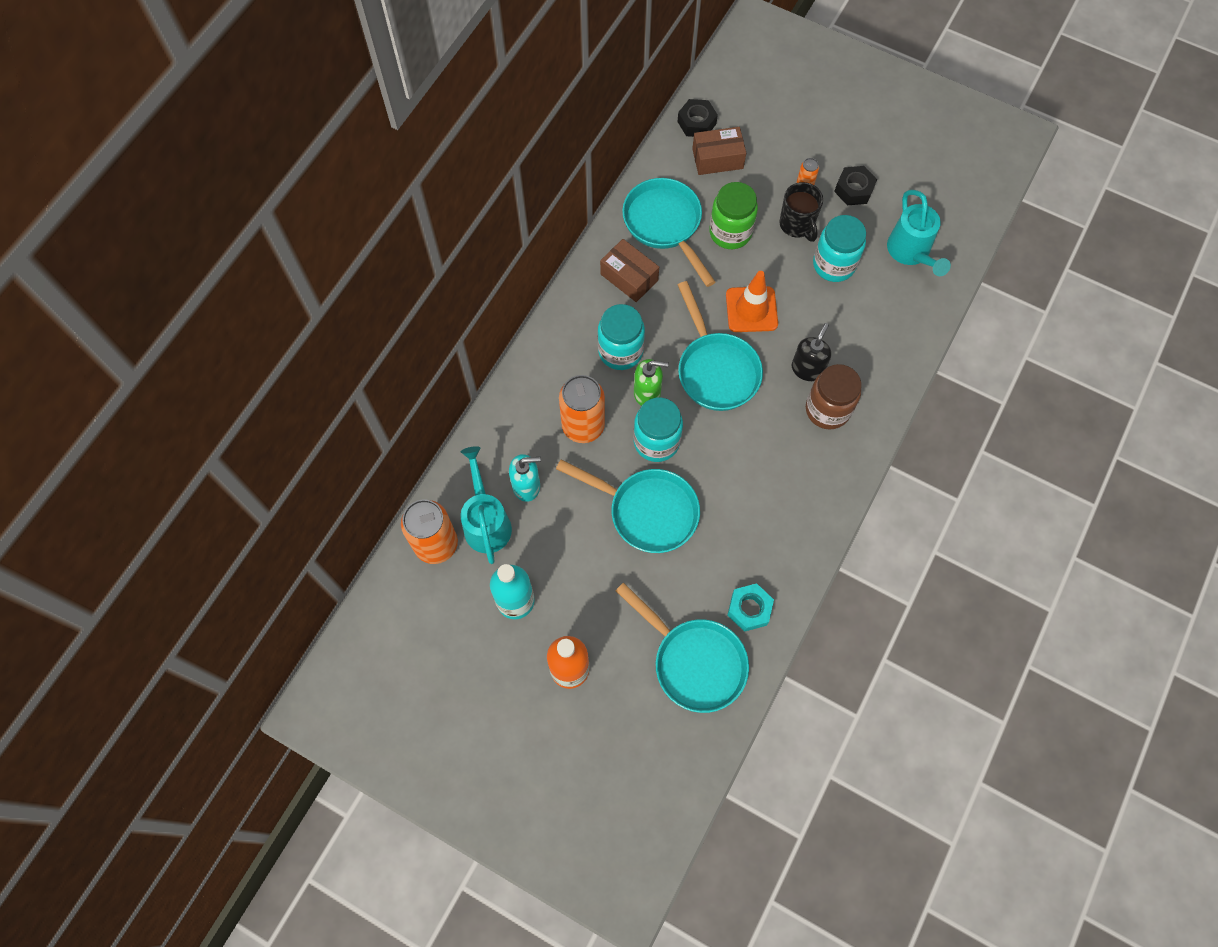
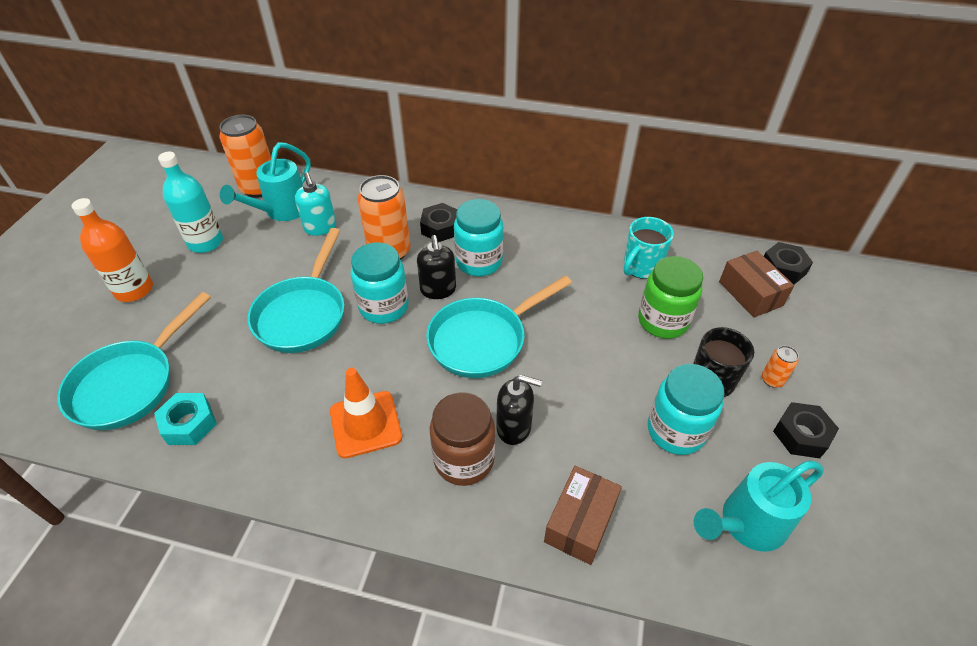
camera: 75 degrees right, 20 degrees down
turquoise watering can [460,446,512,564] -> turquoise watering can turned 150 degrees clockwise [220,142,311,221]
brown box [600,239,659,302] -> brown box moved to [544,466,622,565]
turquoise pan [622,178,715,287] -> turquoise mug [624,217,674,279]
green soap dispenser [634,359,669,406] -> black soap dispenser [417,235,456,299]
orange traffic cone [726,271,778,332] -> orange traffic cone moved to [330,368,402,459]
none -> black nut [420,203,457,242]

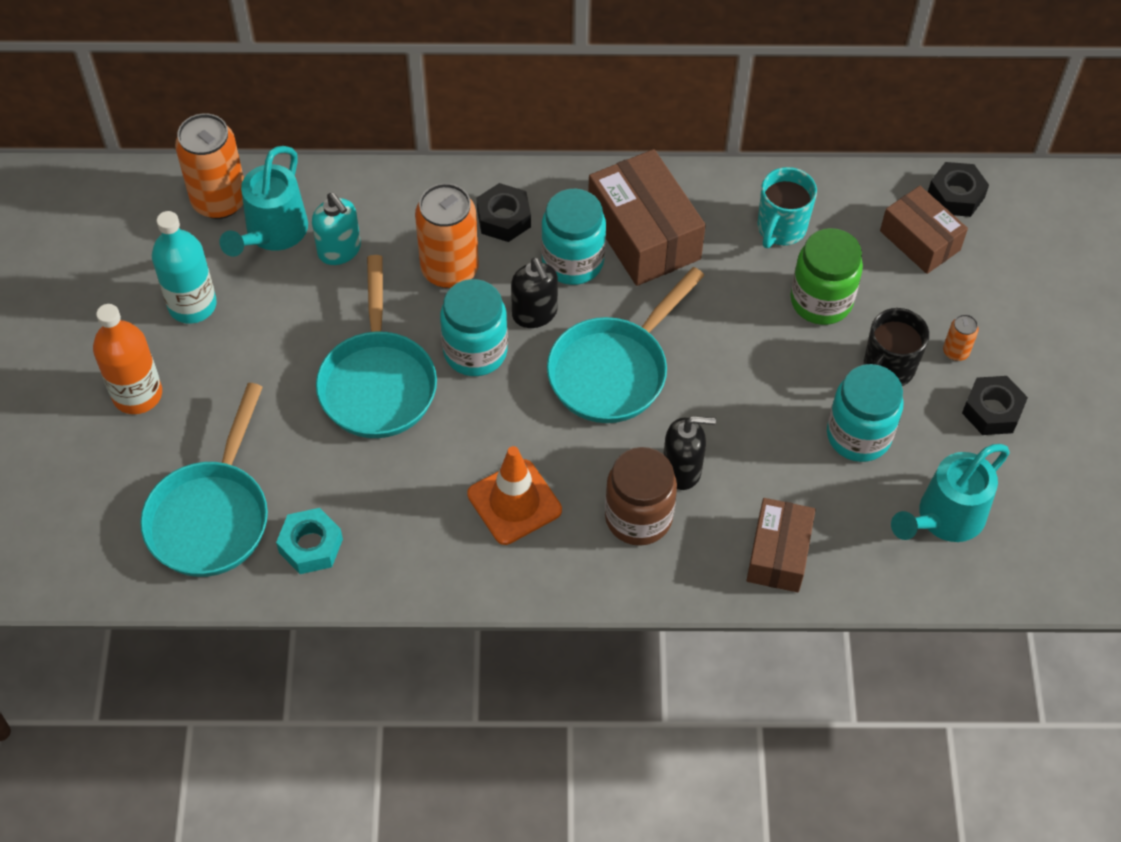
camera: 15 degrees left, 10 degrees up
none -> brown box [588,149,706,286]

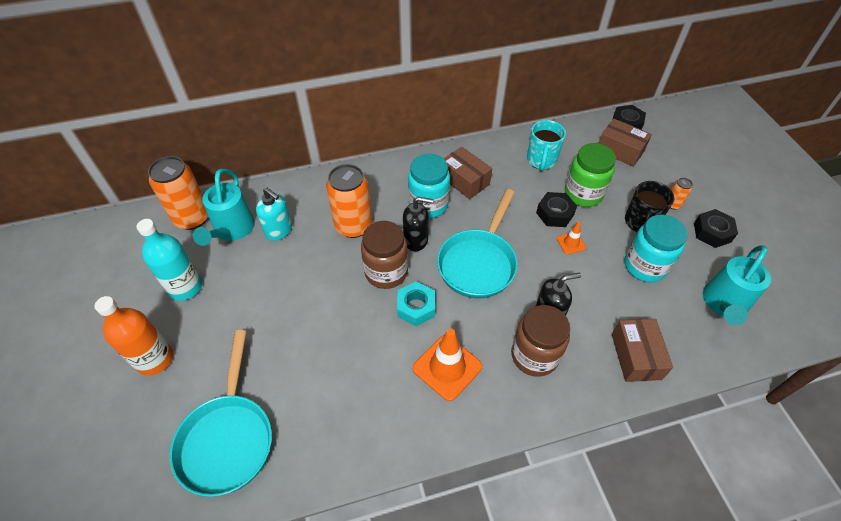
camera: 15 degrees left, 5 degrees down
turquoise nut [276,508,343,574] -> turquoise nut moved to [397,281,435,326]
turquoise pan [316,255,437,438] -> none
turquoise jar [440,279,508,376] -> brown jar [361,221,408,289]
black nut [477,183,531,242] -> black nut moved to [536,192,577,227]
black soap dispenser [511,258,558,328] -> black soap dispenser turned 45 degrees counterclockwise [403,197,433,251]
brown box [588,149,706,286] -> brown box [443,147,492,199], size x0.64
none -> orange traffic cone [557,221,586,255]

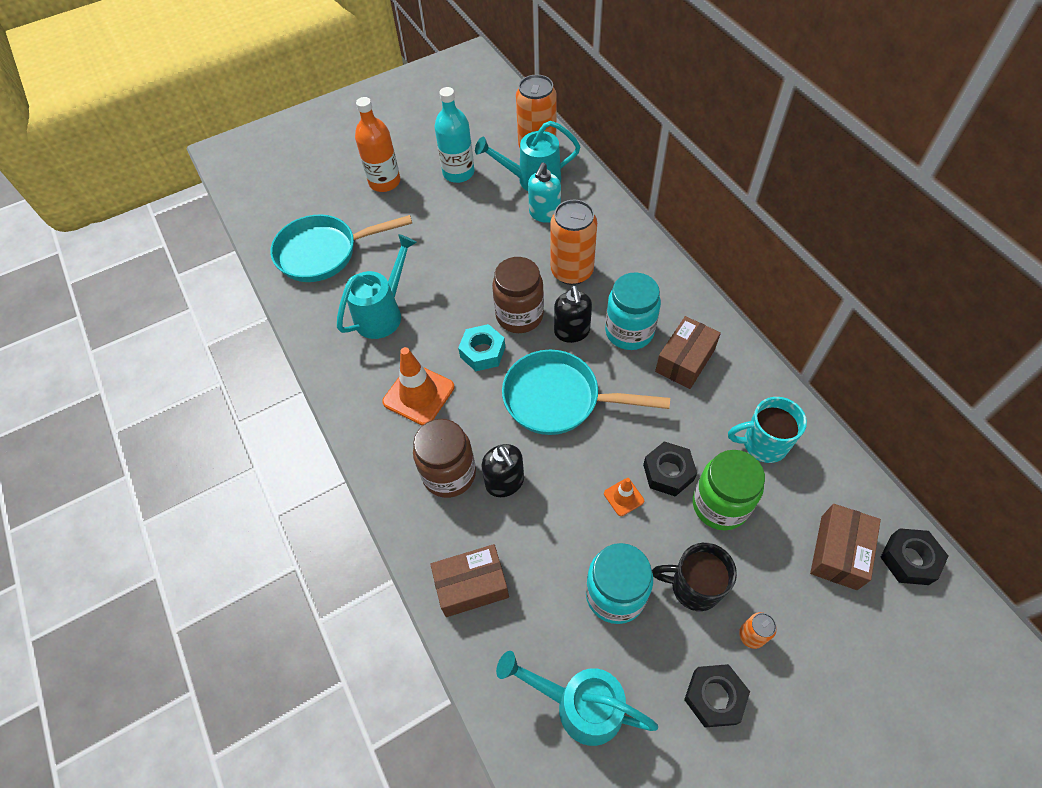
camera: 80 degrees right, 5 degrees up
none -> turquoise watering can [337,234,417,339]

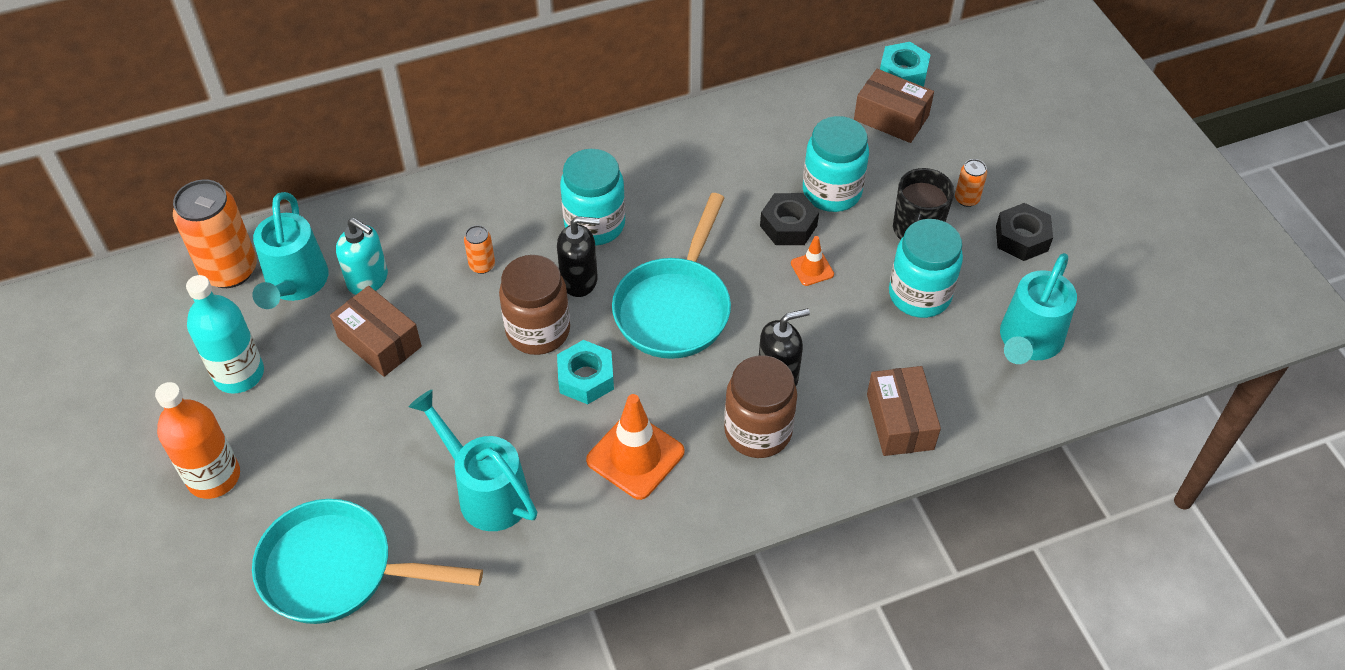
camera: 85 degrees left, 5 degrees down
turquoise pan [270,215,412,282] -> turquoise pan turned 105 degrees clockwise [252,499,483,624]
orange can [550,200,597,285] -> orange can [464,225,495,274], size x0.46
brown box [655,316,721,389] -> brown box moved to [330,286,422,377]
green jar [693,450,765,530] -> turquoise jar [803,116,869,212]
turquoise mug [728,397,807,463] -> none
black nut [880,528,948,585] -> turquoise nut [880,42,931,87]

